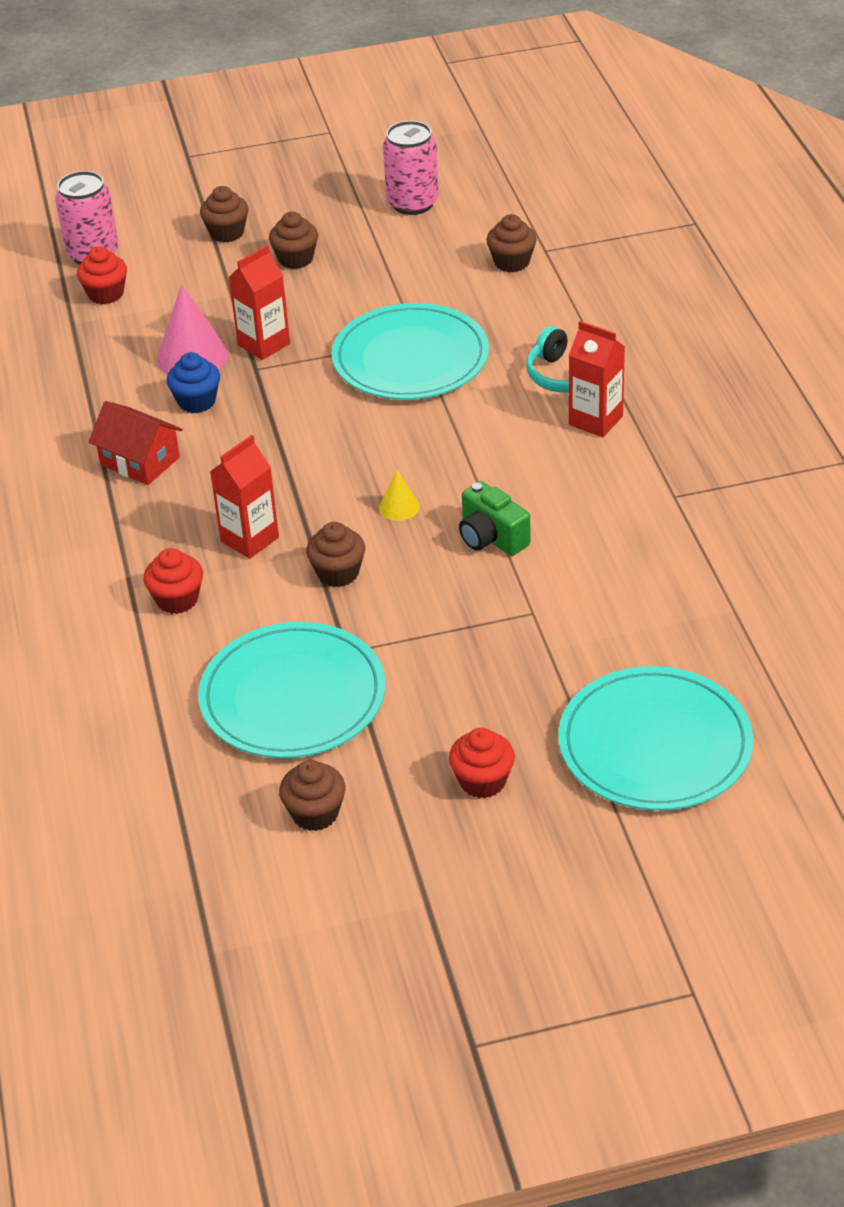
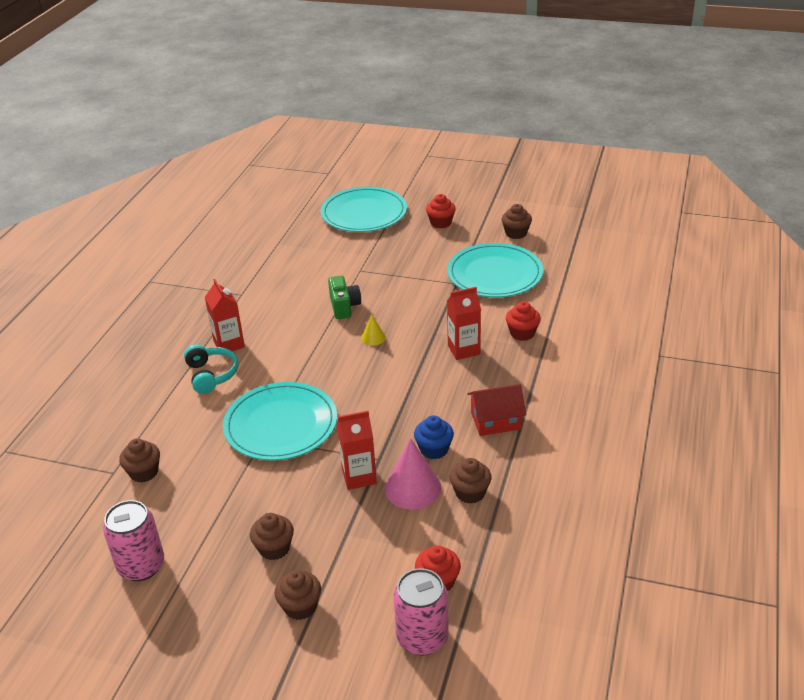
camera: 150 degrees left, 5 degrees down
red house [89,401,183,485] -> red house turned 75 degrees counterclockwise [468,384,526,436]
brown cupcake [306,522,365,587] -> brown cupcake moved to [450,458,492,504]

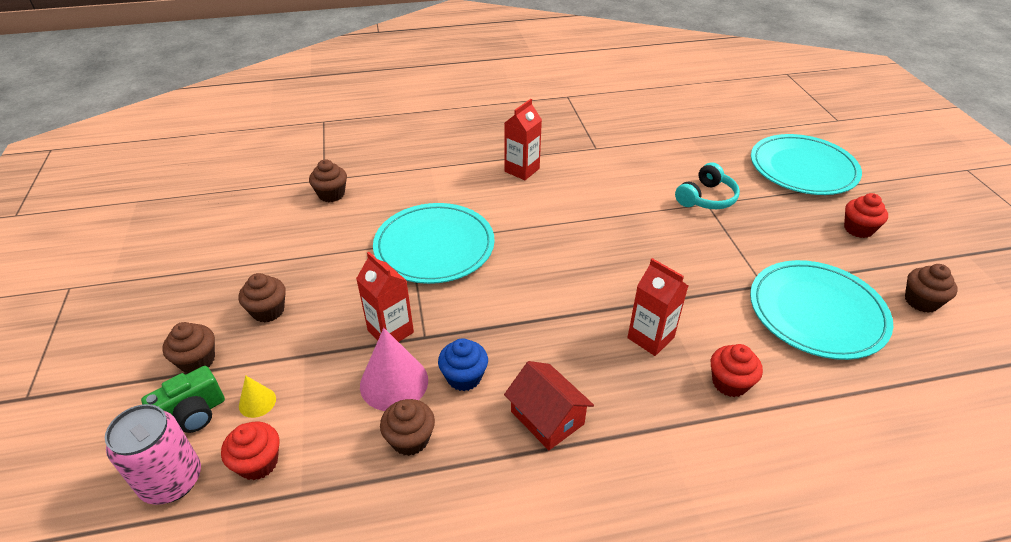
camera: 60 degrees right, 5 degrees up
pink can [103,500,164,581] -> none
turquoise headphones [184,344,238,394] -> turquoise headphones moved to [675,163,740,209]
green camera [328,276,361,319] -> green camera moved to [141,366,225,433]
yellow cone [361,314,386,346] -> yellow cone moved to [239,375,276,418]

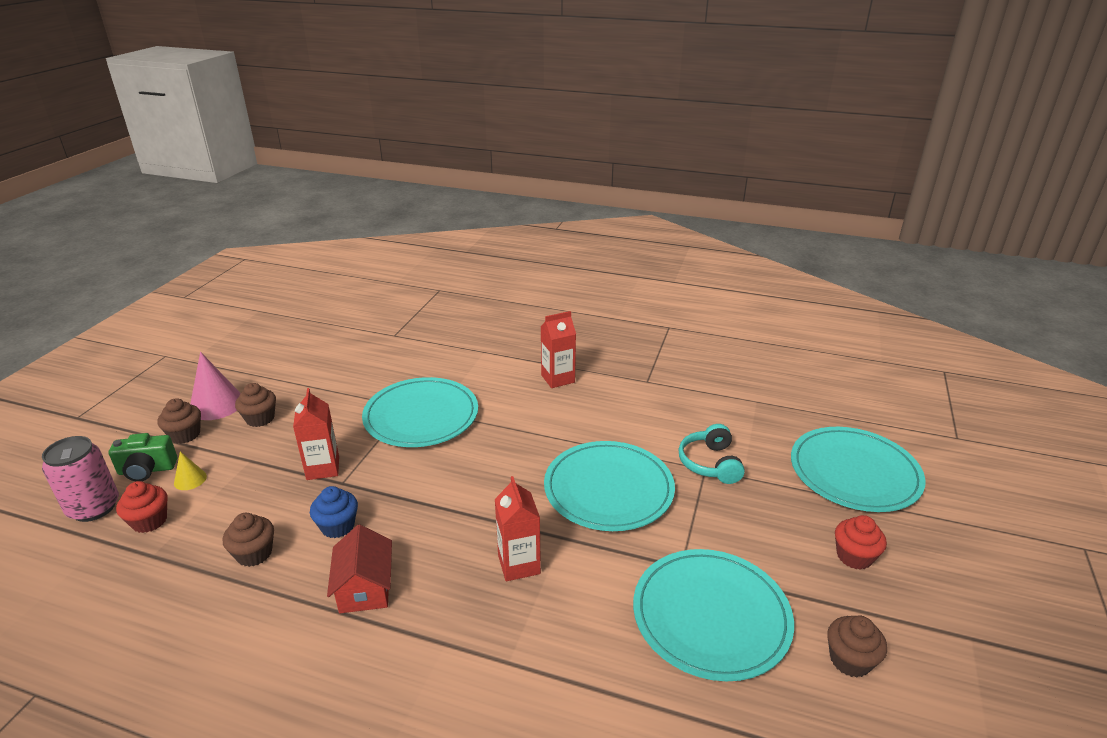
camera: 30 degrees right, 10 degrees down
brown cupcake [309,160,347,202] -> none
pink cone [360,328,428,411] -> pink cone moved to [190,352,240,420]
turquoise headphones [675,163,740,209] -> turquoise headphones turned 105 degrees clockwise [679,424,745,484]
red cupcake [711,344,763,397] -> none
none -> turquoise plate [544,441,675,531]

